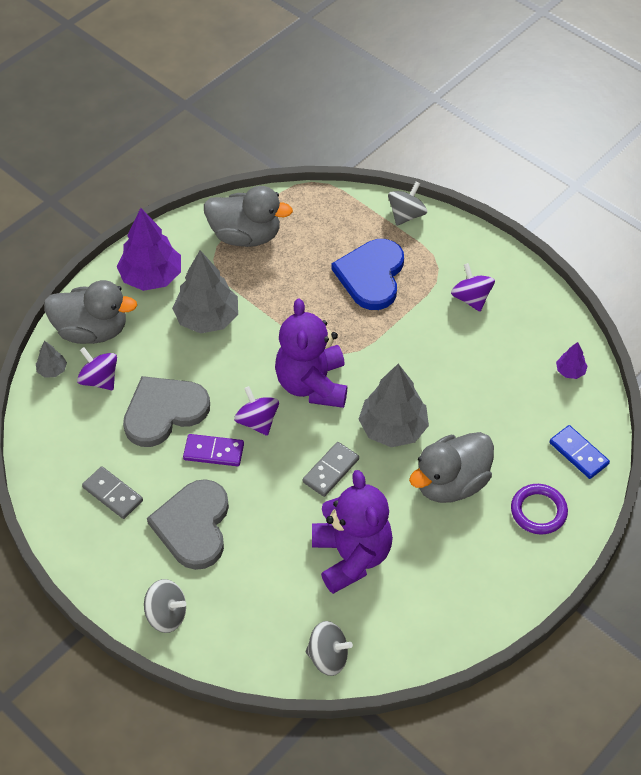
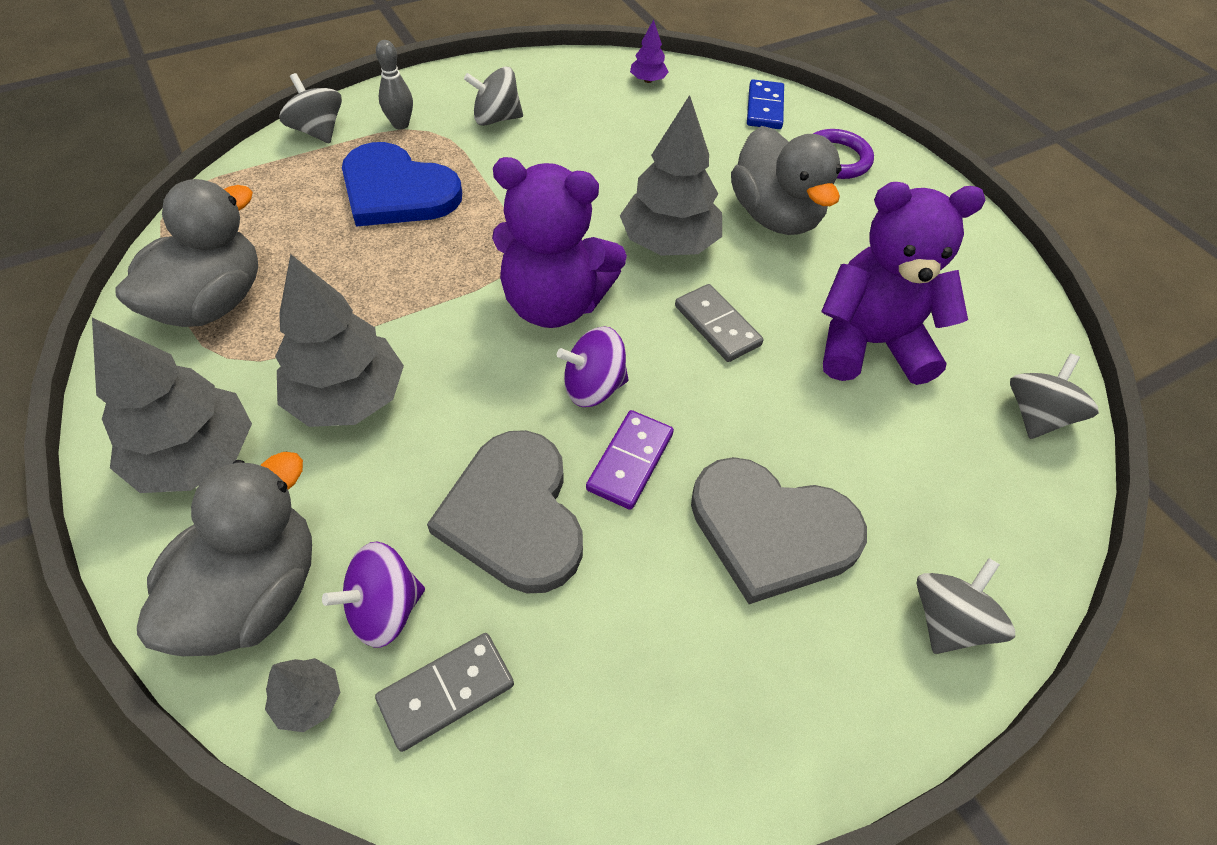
camera: 75 degrees left, 0 degrees up
grey domino [82,466,143,519] -> grey domino moved to [375,633,514,752]
purple tree [117,208,181,291] -> grey tree [92,318,252,493]
purple spinning top [451,263,495,312] -> grey spinning top [464,67,523,126]
blue domino [550,425,610,479] -> blue domino turned 60 degrees counterclockwise [747,79,784,129]
none -> grey bowling pin [376,40,413,129]

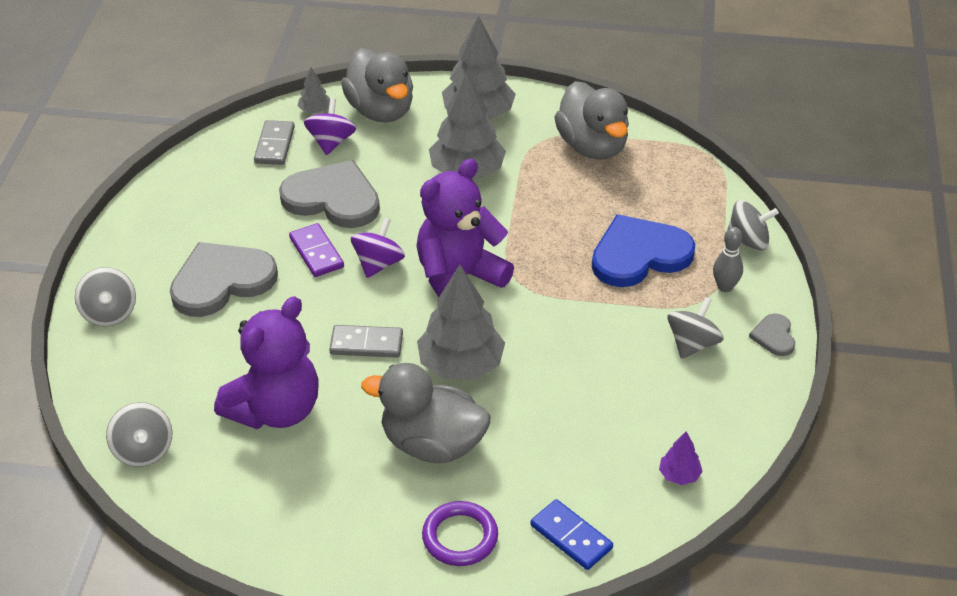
camera: 130 degrees right, 10 degrees down
none -> grey heart [749,313,795,356]

